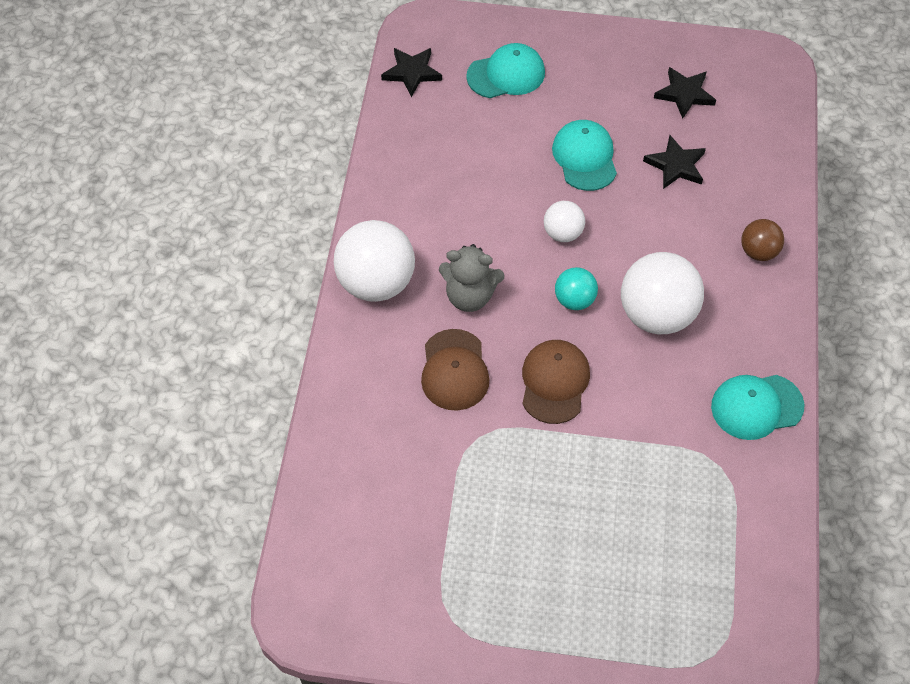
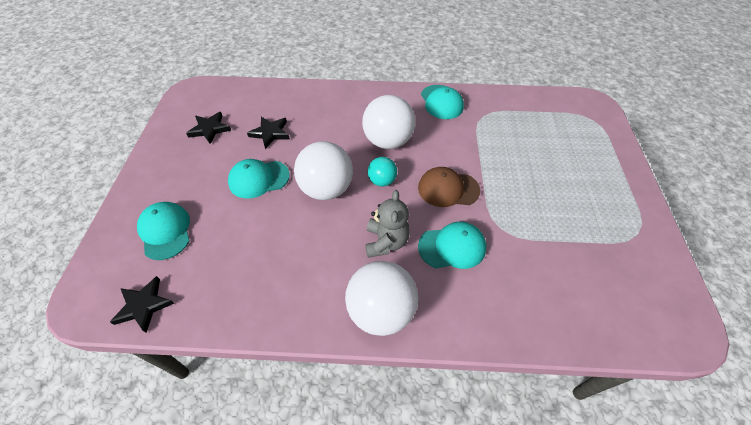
camera: 95 degrees left, 5 degrees down
brown cap [421,329,490,411] -> turquoise cap [418,222,487,269]
white ball [544,201,585,242] -> white ball [294,141,353,200], size x1.89
brown ball [741,219,784,261] -> none

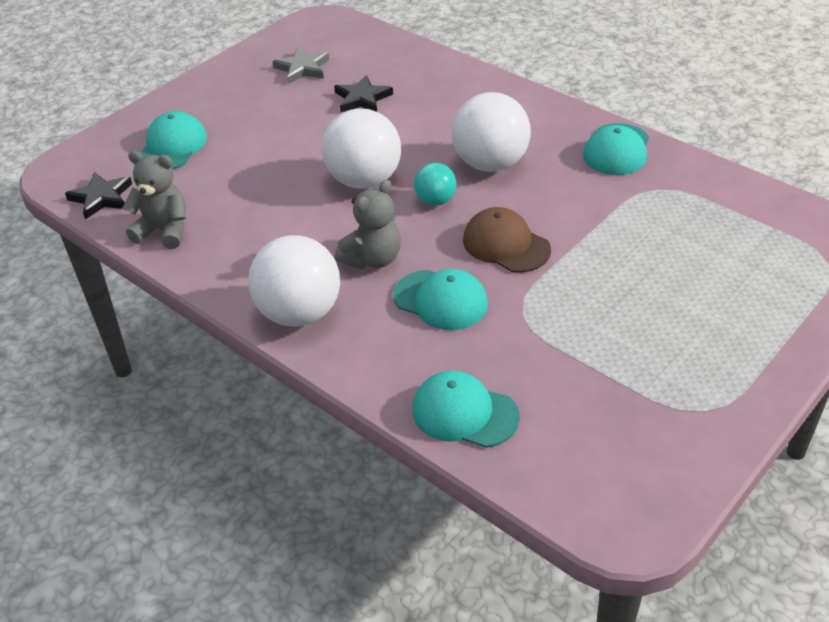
camera: 40 degrees right, 10 degrees down
black star [186,112,231,144] -> grey star [273,47,329,84]
turquoise cap [228,159,290,199] -> turquoise cap moved to [412,371,520,448]
none -> grey teddy bear [123,151,186,249]

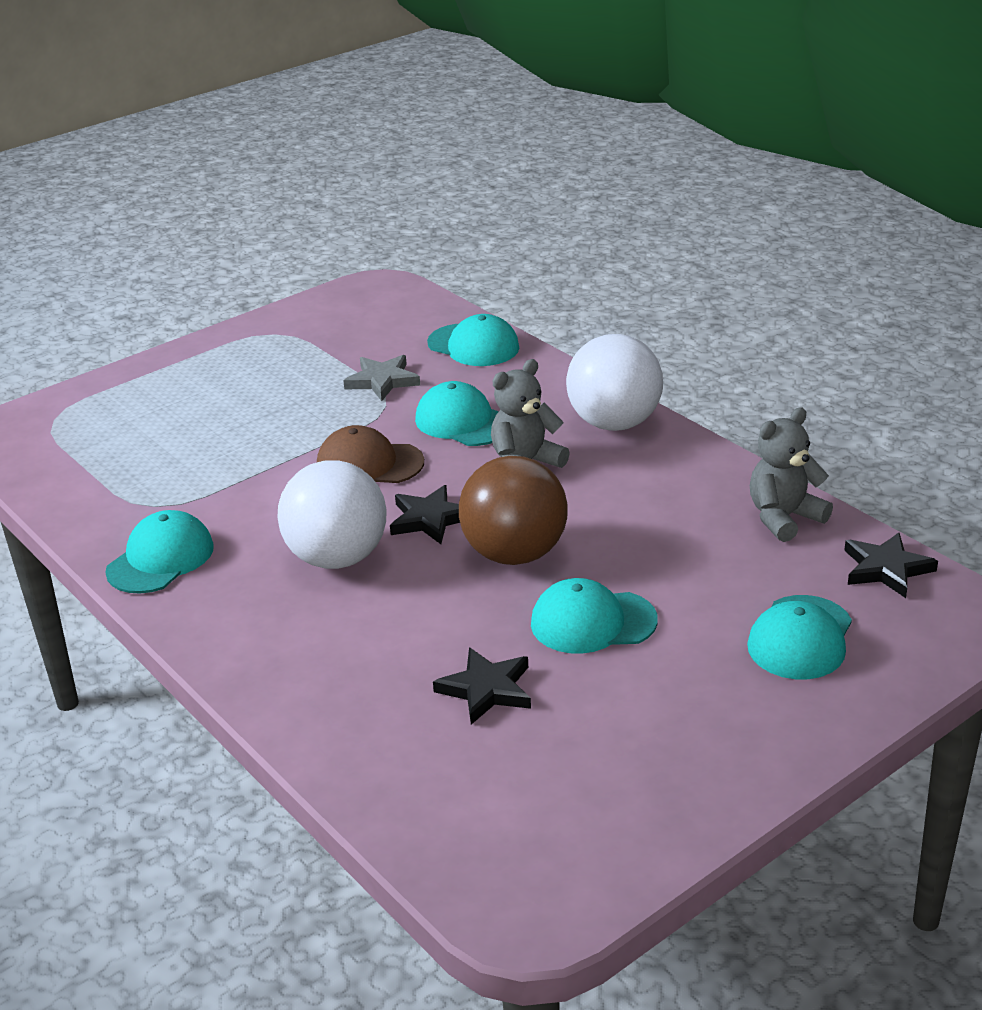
camera: 170 degrees left, 10 degrees down
grey teddy bear [123,151,186,249] -> grey teddy bear turned 120 degrees clockwise [750,408,833,542]
grey star [273,47,329,84] -> grey star moved to [343,355,420,401]
white ball [322,109,401,189] -> brown ball [459,456,568,565]
turquoise ball [414,163,457,206] -> black star [390,485,460,544]
brown cap [463,207,551,273] -> brown cap turned 135 degrees clockwise [317,425,424,483]
none -> turquoise cap [531,578,658,654]

